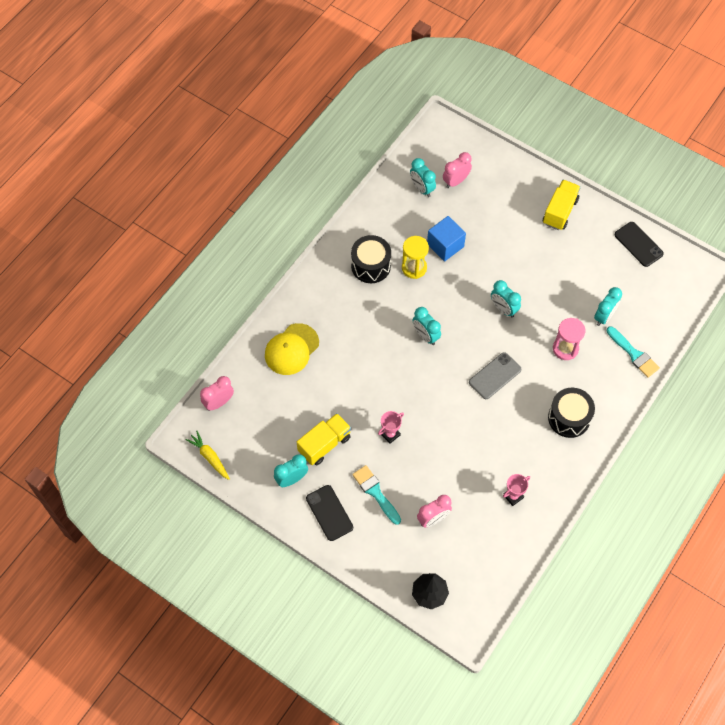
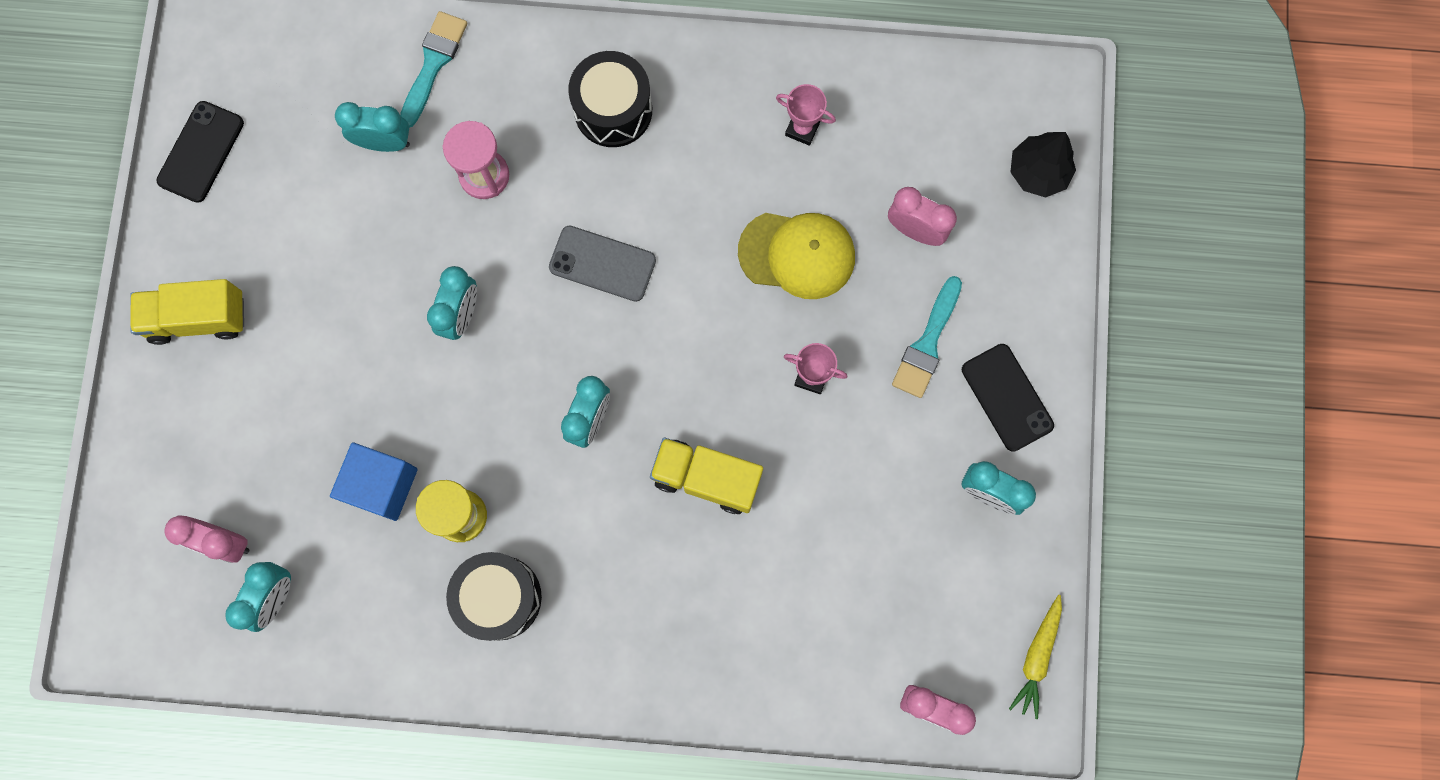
camera: 120 degrees left, 15 degrees up
yellow cap [265,323,319,375] -> yellow cap moved to [738,213,855,299]
yellow truck [297,413,351,465] -> yellow truck moved to [650,438,763,514]
black phone [306,485,353,541] -> black phone turned 60 degrees counterclockwise [962,344,1054,452]

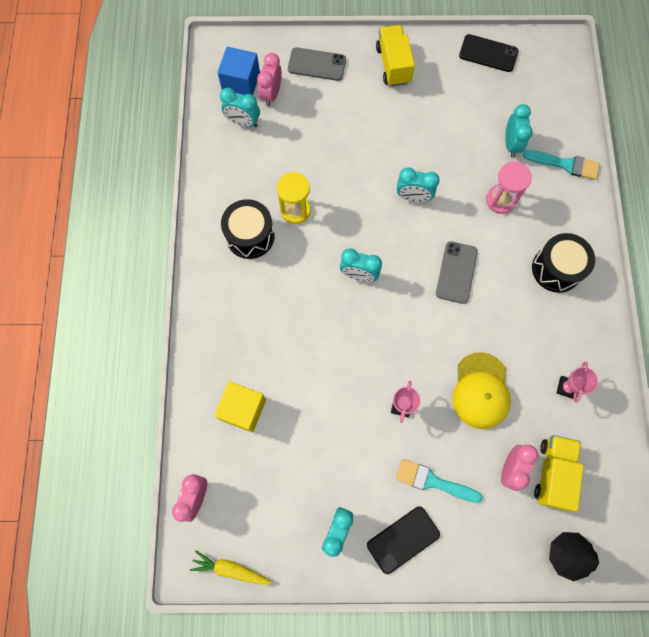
camera: 85 degrees right, 5 degrees down
blue cube [330,442,418,521] -> blue cube moved to [217,47,260,95]
yellow truck [650,438,763,514] -> yellow truck moved to [534,435,583,512]
none -> yellow cube [214,381,266,433]
none -> grey phone [288,47,346,81]

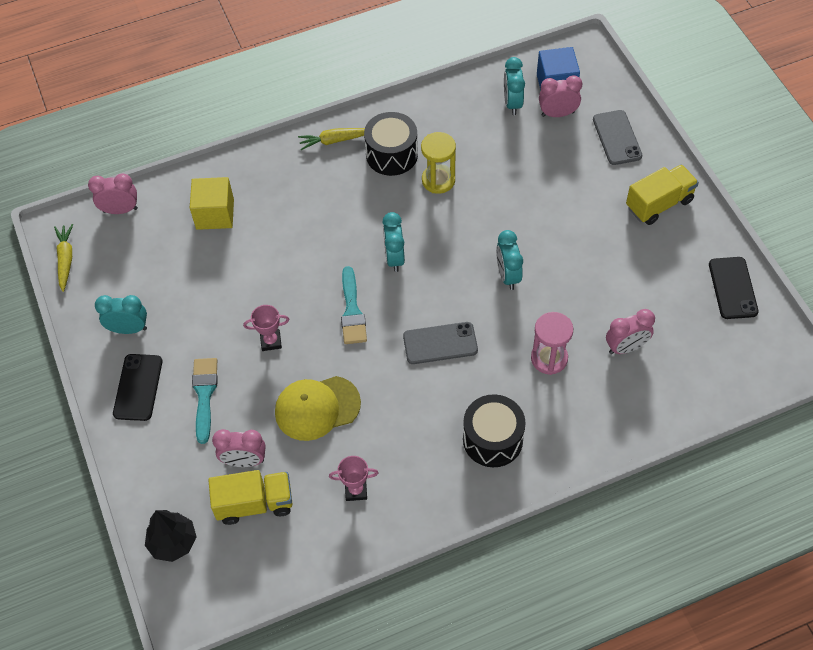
camera: 70 degrees right, 15 degrees down
black phone [367,507,440,574] -> black phone turned 60 degrees clockwise [113,354,162,421]
turquoise clock [505,104,533,157] -> pink clock [606,309,655,354]
turquoise brush [523,150,600,180] -> turquoise brush moved to [341,266,367,344]
none -> yellow carrot [298,128,365,150]

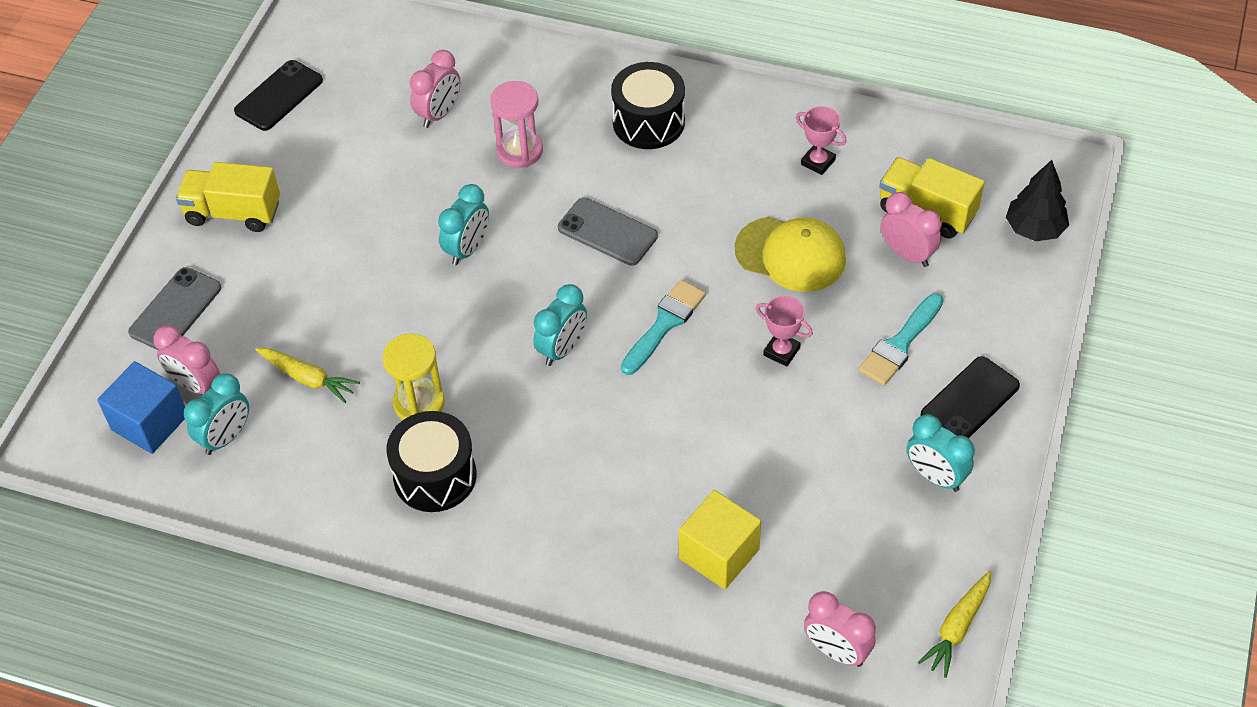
camera: 140 degrees left, 5 degrees down
yellow carrot [298,128,365,150] -> yellow carrot moved to [255,348,360,403]
pink clock [606,309,655,354] -> pink clock turned 105 degrees clockwise [410,50,460,128]

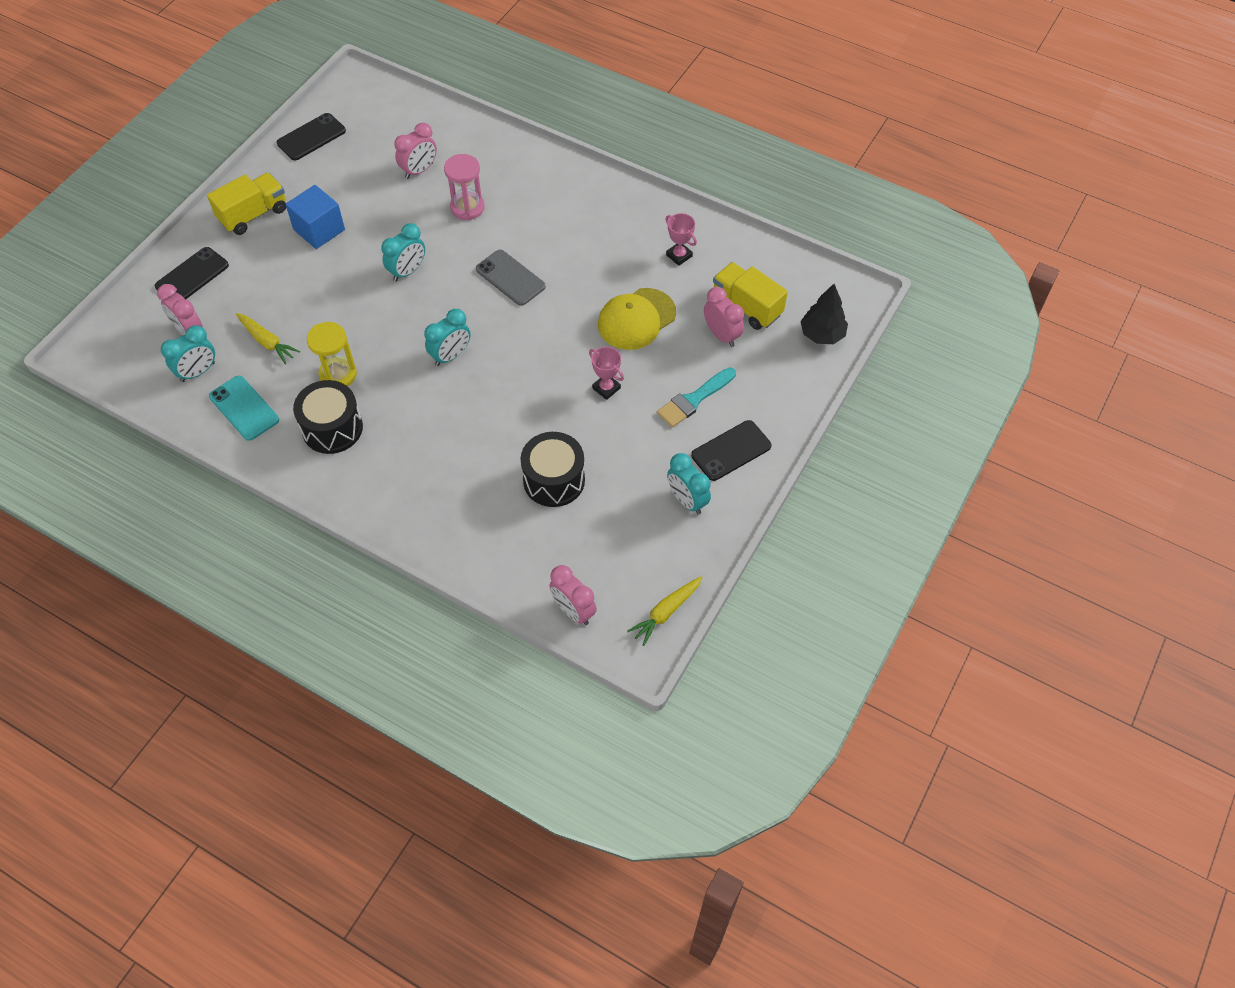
camera: 10 degrees right, 5 degrees up
blue cube [97,361,185,454] -> blue cube moved to [285,185,345,249]
grey phone [128,267,221,350] -> black phone [155,247,229,299]
yellow truck [176,162,280,232] -> yellow truck turned 120 degrees clockwise [207,173,286,235]
black drum [611,62,685,149] -> black drum moved to [521,432,585,507]
turquoise brush [621,280,706,375] -> none
yellow cube [679,490,761,589] -> none
yellow cap [735,217,846,292] -> yellow cap turned 105 degrees clockwise [598,288,676,350]
none -> turquoise phone [209,376,279,441]

